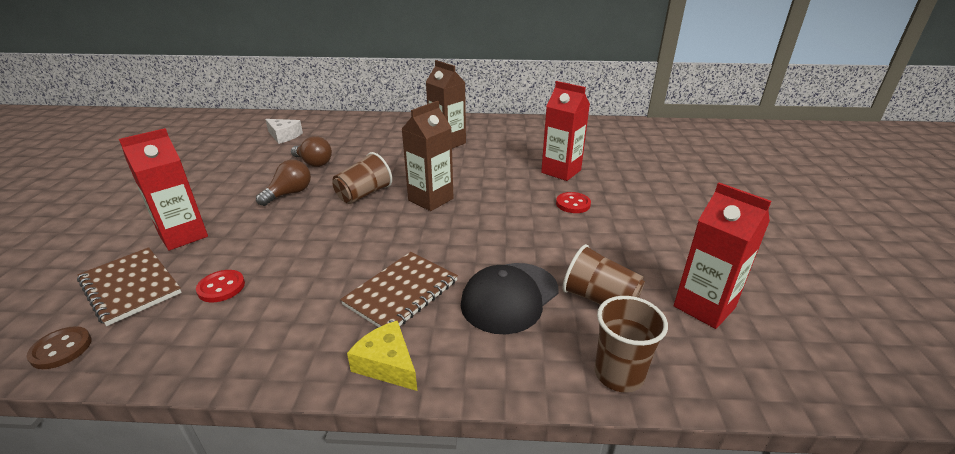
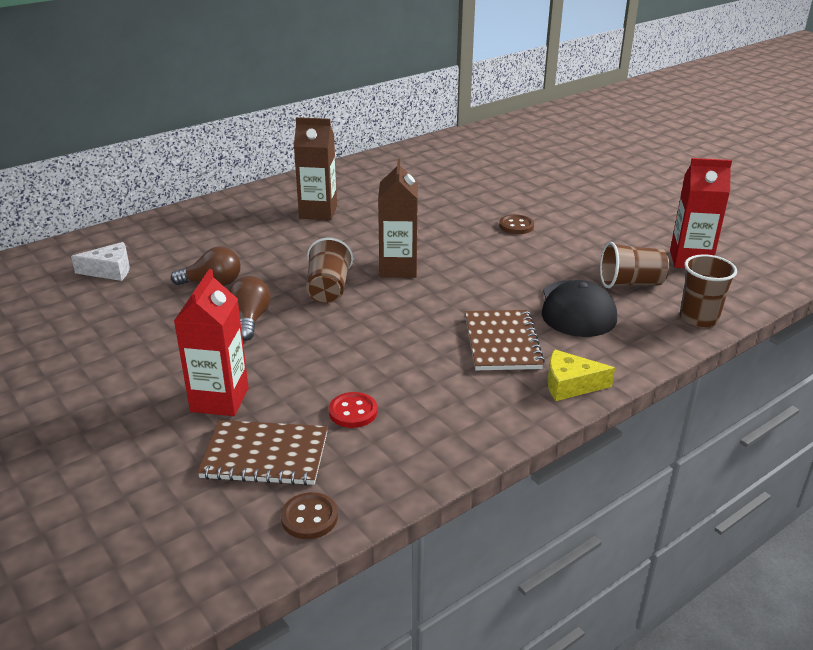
camera: 40 degrees left, 0 degrees up
red carton [541,81,590,181] -> none
red button [556,192,591,213] -> brown button [499,214,534,234]

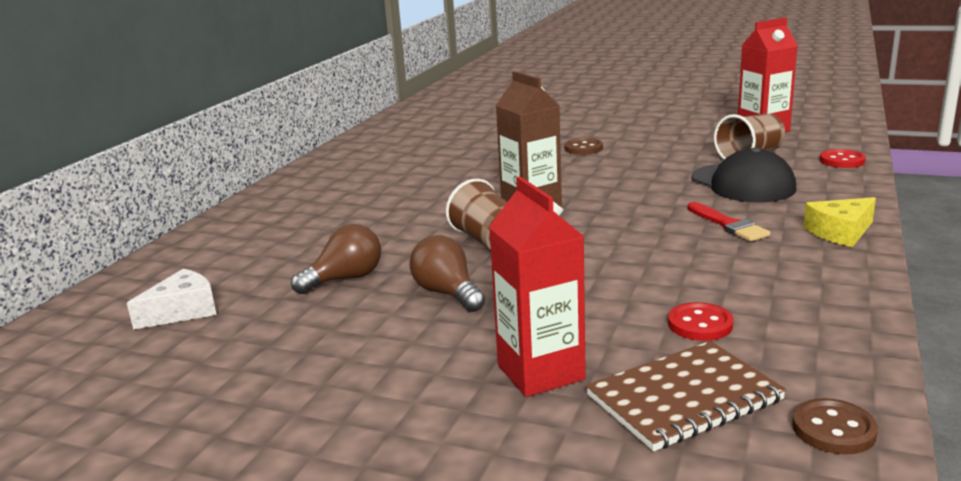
camera: 30 degrees left, 10 degrees down
brown carton [294,117,337,220] -> none
brown notebook [465,310,545,370] -> red brush [687,202,770,242]
brown cup [680,254,737,328] -> red button [820,149,866,168]

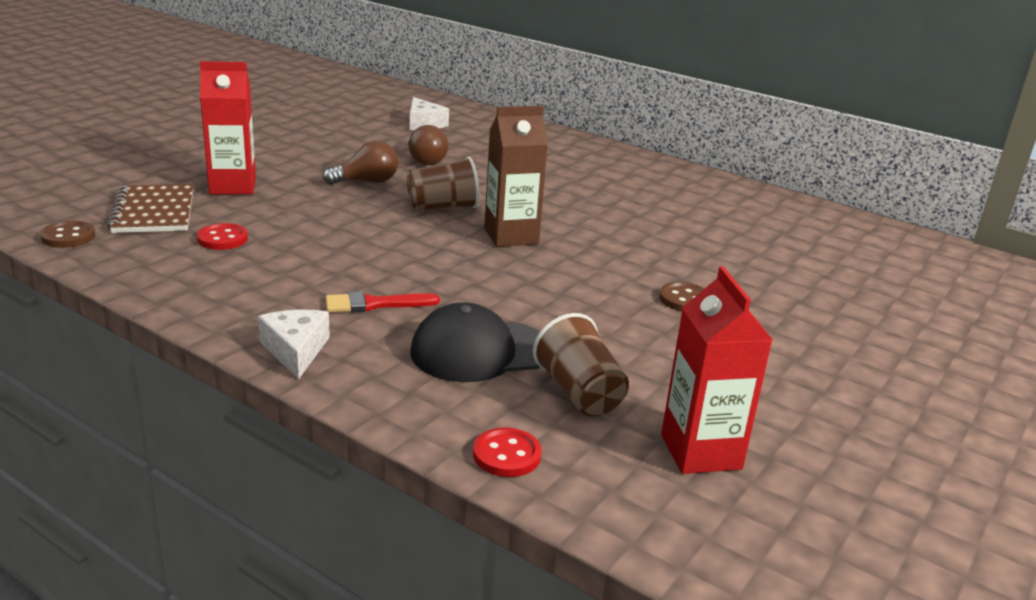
camera: 100 degrees right, 5 degrees up
yellow cheese [803,197,876,247] -> white cheese [258,309,330,379]

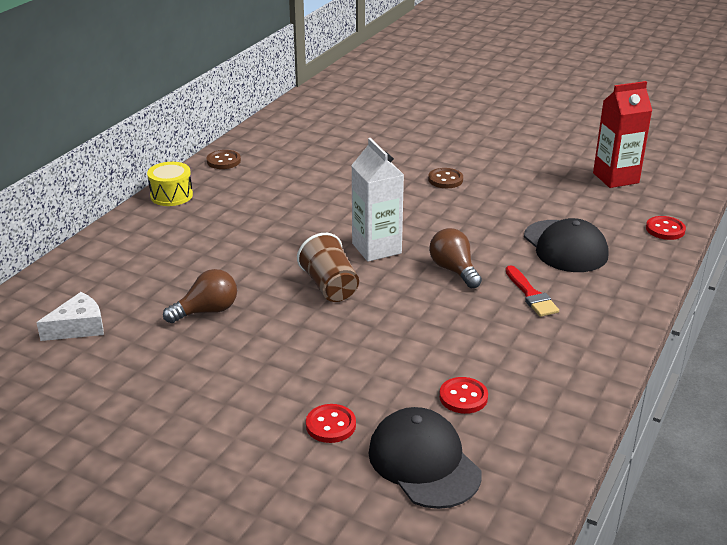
camera: 95 degrees left, 5 degrees up
brown button [40,221,95,248] -> brown button moved to [207,150,241,169]
brown notebook [108,184,194,233] -> black cap [368,407,482,509]
red carton [200,61,256,194] -> red button [306,404,356,443]
white cheese [258,309,330,379] -> none
brown light bulb [323,140,398,185] -> brown light bulb moved to [429,228,482,288]
brown carton [484,106,548,247] -> white carton [351,138,404,262]
brown cup [533,313,629,417] -> none
none -> yellow drum [147,162,193,206]

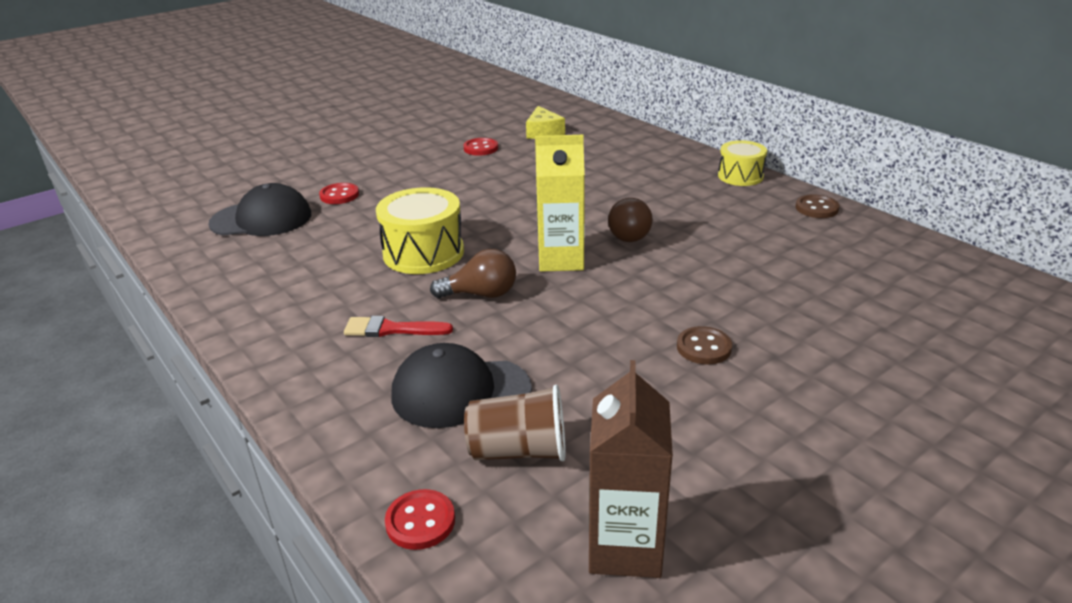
camera: 115 degrees right, 0 degrees up
white cheese [36,292,104,341] -> yellow cheese [526,106,565,139]
brown light bulb [163,269,237,323] -> brown light bulb moved to [608,198,653,242]
brown cup [297,233,359,302] -> brown cup moved to [464,385,566,461]
white carton [351,138,404,262] -> yellow carton [535,135,585,272]
red button [439,377,488,414] -> red button moved to [464,138,498,156]
red carton [593,81,652,188] -> brown carton [589,360,673,578]
none -> yellow drum [376,187,464,274]

